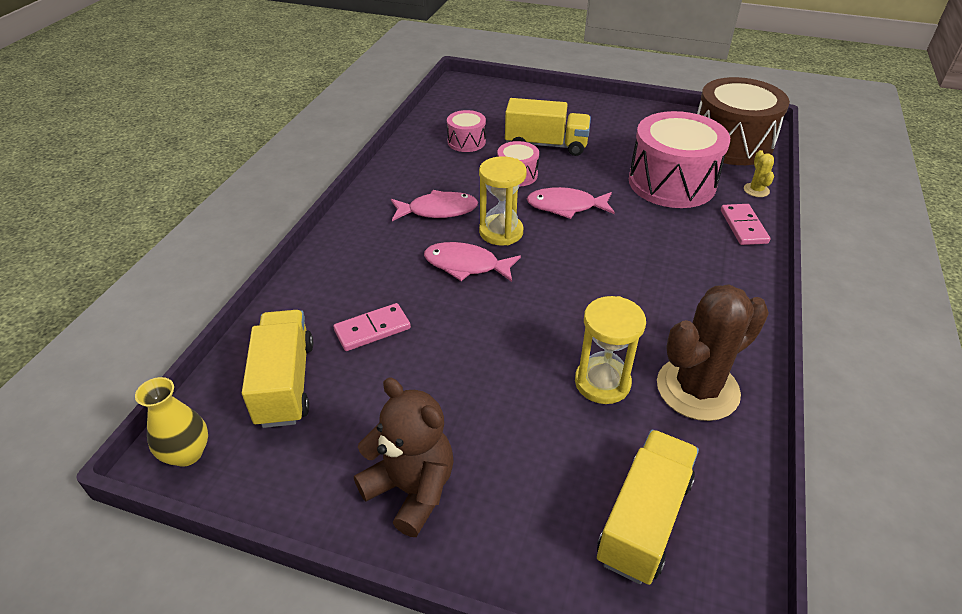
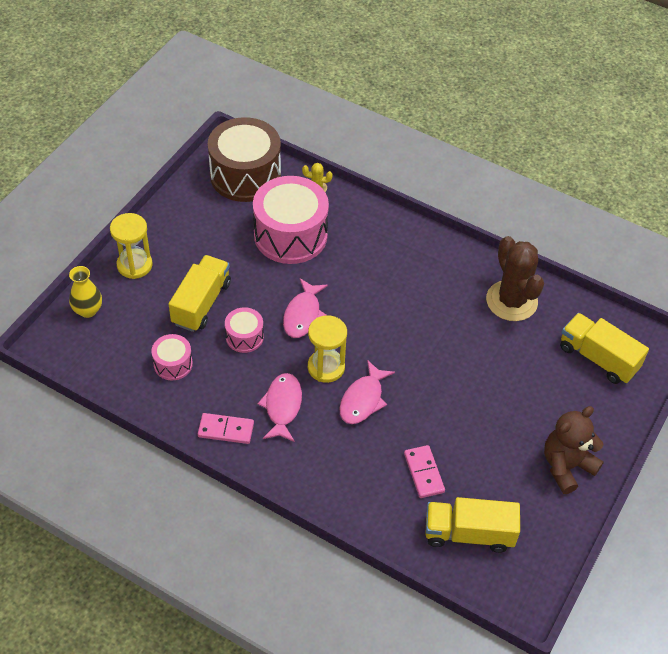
camera: 80 degrees left, 10 degrees up
yellow vase [135,377,208,467] -> yellow vase moved to [69,266,102,318]
yellow hourglass [575,296,646,404] -> yellow hourglass moved to [110,213,153,279]
pink domino [721,204,770,245] -> pink domino moved to [198,413,254,444]

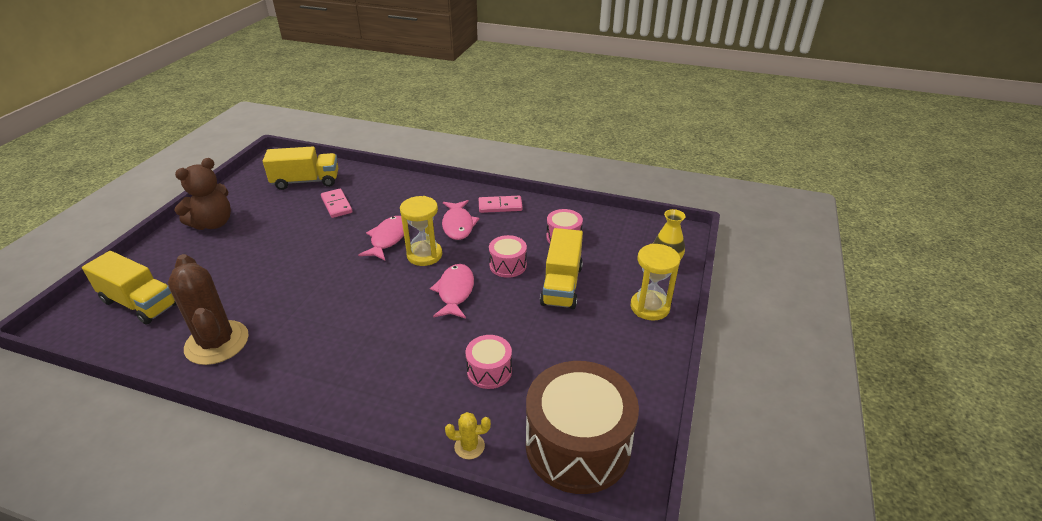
camera: 170 degrees right, 15 degrees down
pink drum [253,176,329,264] -> pink drum [465,335,512,389], size x0.48

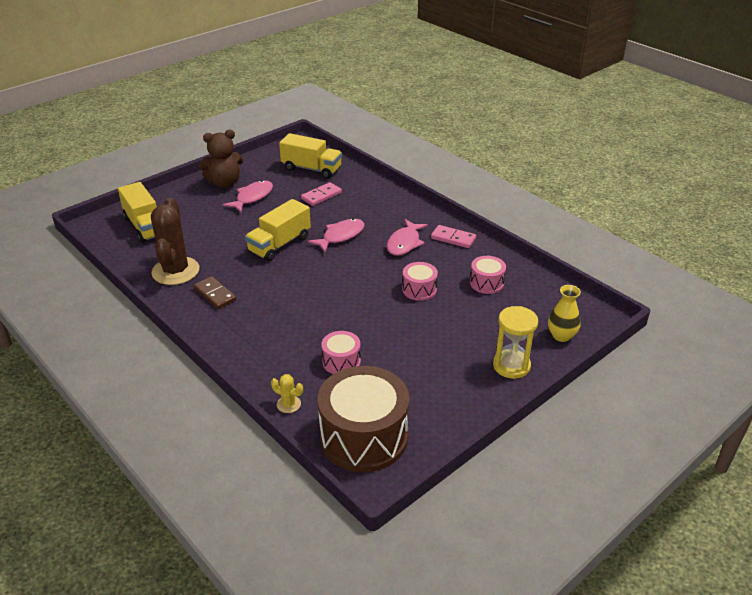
camera: 30 degrees right, 0 degrees up
pink domino [321,189,352,218] -> pink domino turned 45 degrees clockwise [301,182,342,206]
yellow hourglass [400,196,442,266] -> none
pink fish [430,264,474,319] -> pink fish moved to [223,180,273,212]
yellow truck [540,228,583,309] -> yellow truck moved to [245,199,311,261]
none -> brown domino [193,276,237,309]

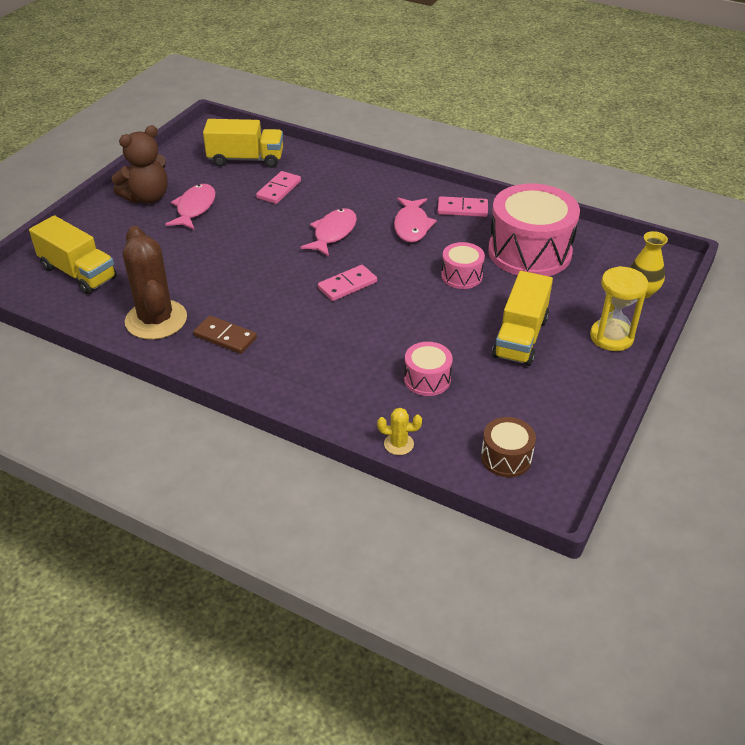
camera: 20 degrees left, 5 degrees up
yellow truck [245,199,311,261] -> yellow truck moved to [492,271,553,366]
brown drum [318,366,409,472] -> brown drum [481,417,536,477], size x0.48
pink drum [470,256,506,294] -> pink drum [488,183,580,276], size x2.07
none -> pink domino [318,265,377,301]

